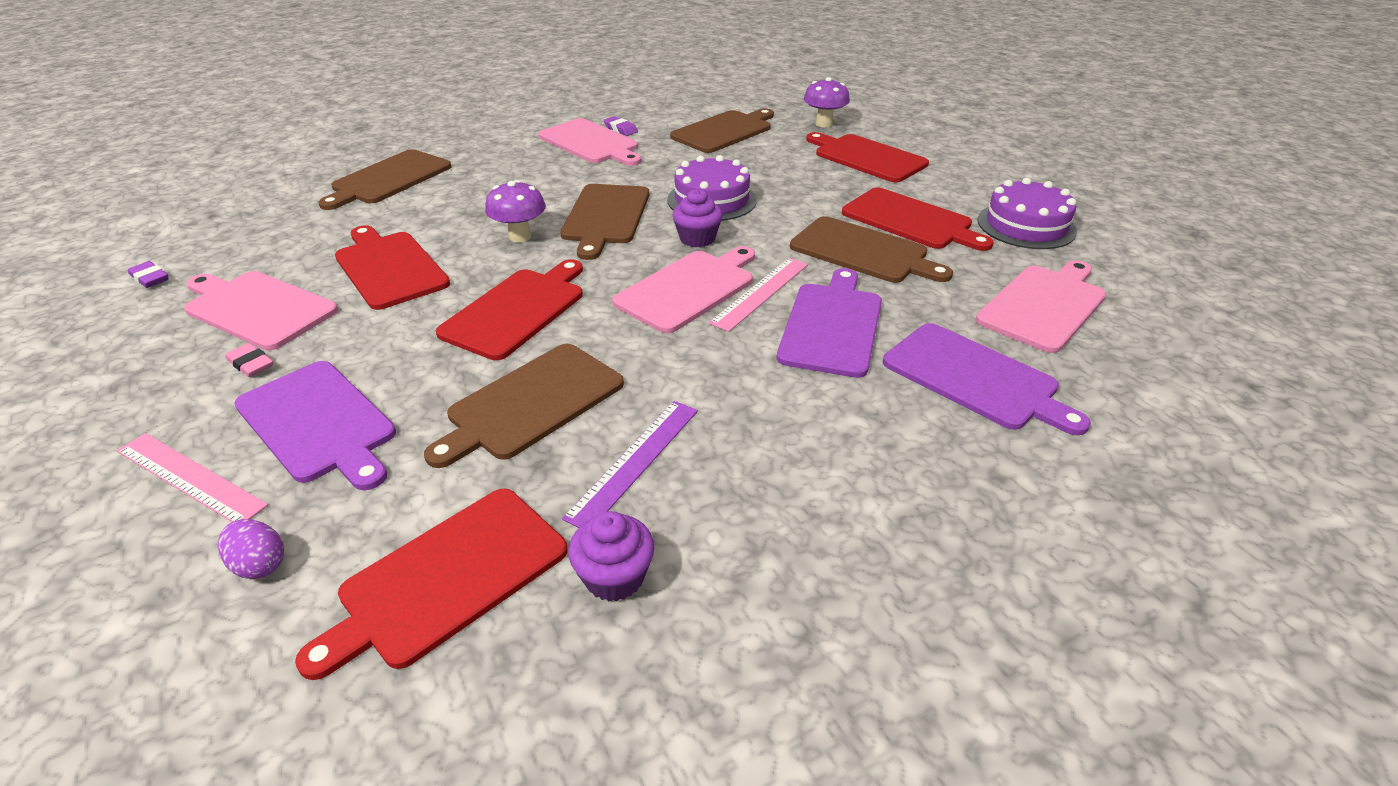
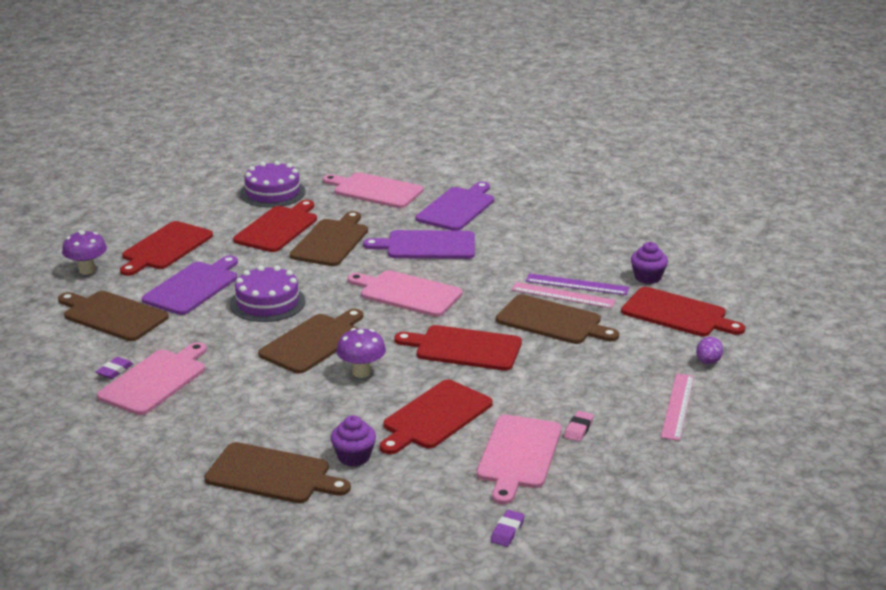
camera: 105 degrees left, 10 degrees down
purple cutting board [234,361,396,490] -> purple cutting board moved to [142,255,238,315]
brown cutting board [560,184,649,260] -> brown cutting board turned 45 degrees counterclockwise [258,309,363,374]
purple cupcake [672,189,723,247] -> purple cupcake moved to [331,415,376,467]
pink ruler [709,258,808,332] -> pink ruler moved to [512,282,616,308]

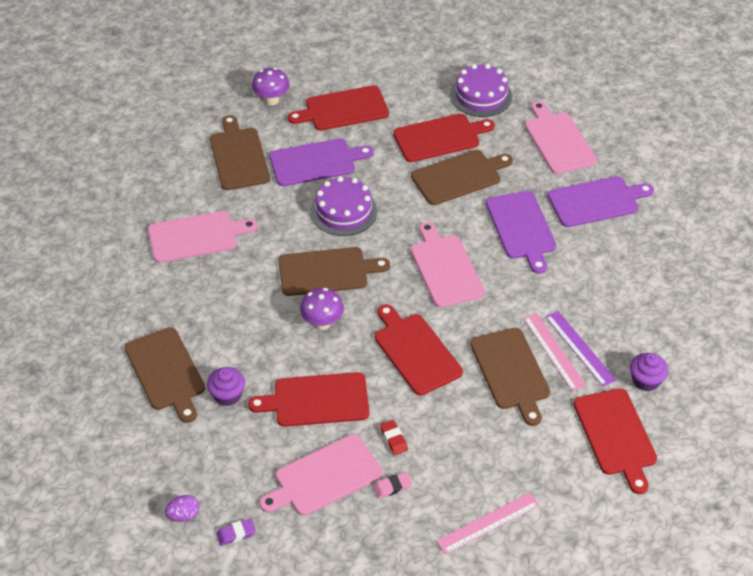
camera: 45 degrees right, 20 degrees up
purple eraser [96,357,133,379] -> none
purple cutting board [363,230,475,259] -> purple cutting board turned 150 degrees counterclockwise [486,191,556,274]
purple egg [696,337,723,364] -> purple egg moved to [165,495,200,522]
none -> red eraser [380,420,408,455]

